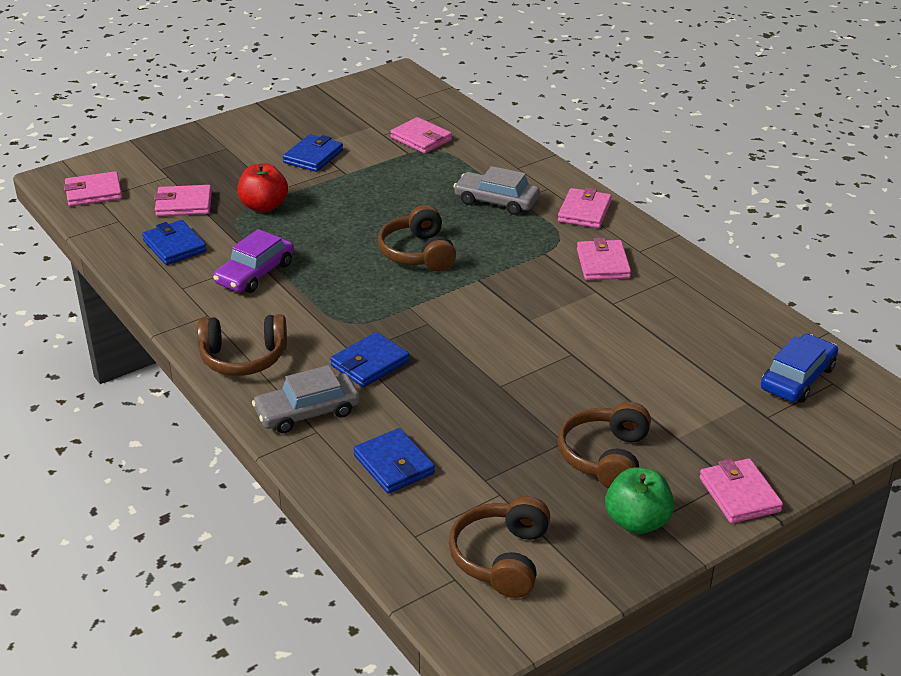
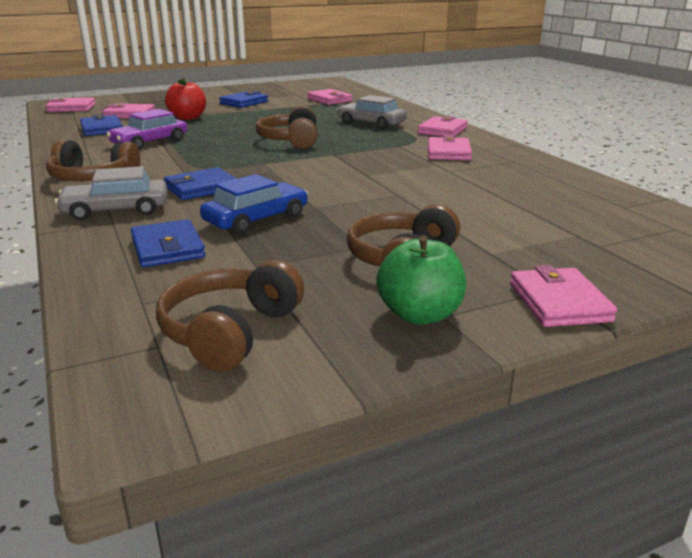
camera: 10 degrees right, 10 degrees down
blue car [761,334,838,403] -> blue car moved to [200,174,308,234]

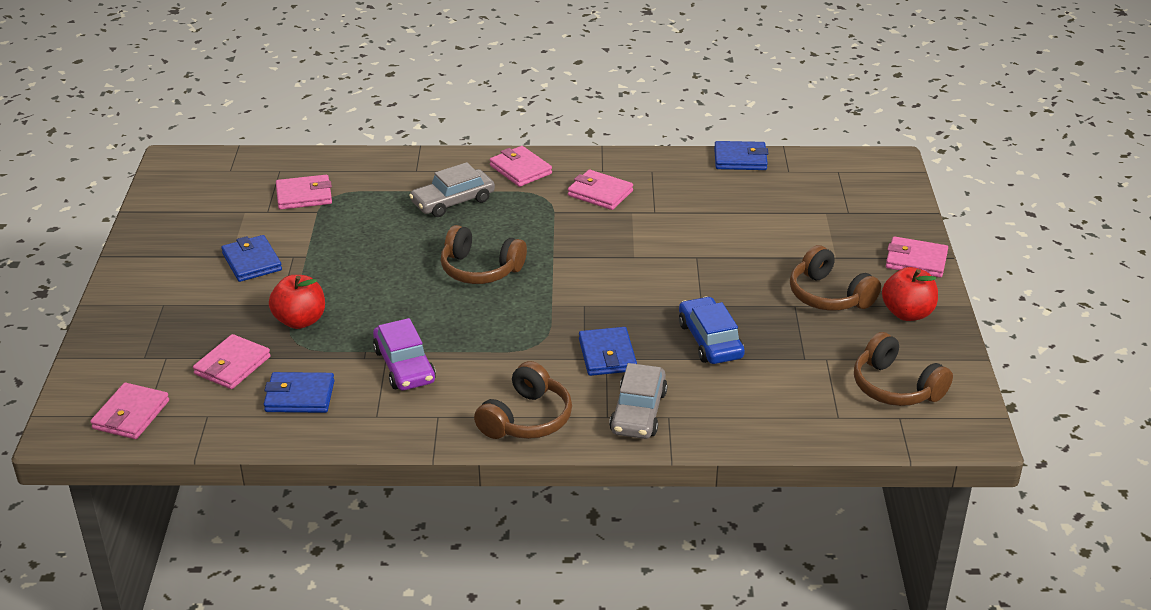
camera: 65 degrees left, 10 degrees up
blue wallet [131,219,205,267] -> blue wallet moved to [714,141,768,170]
green apple [376,236,466,325] -> red apple [882,267,938,321]

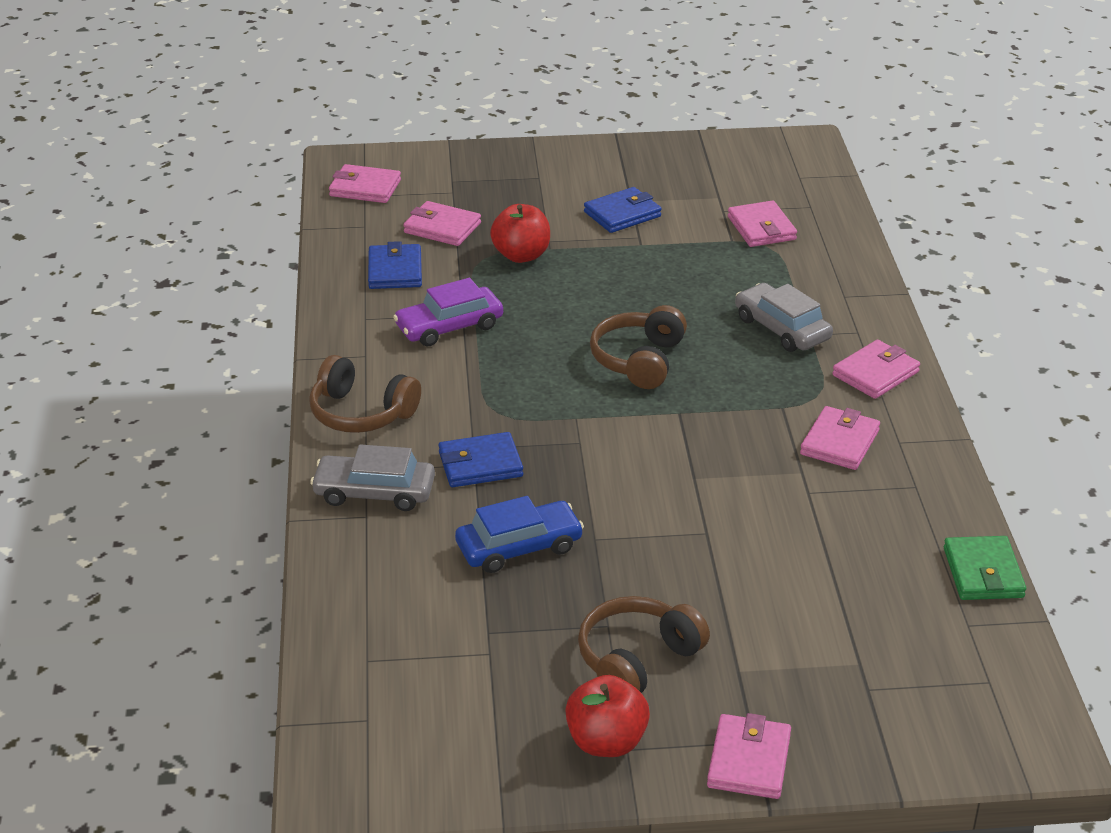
camera: 85 degrees right, 0 degrees up
blue wallet [714,141,768,170] -> green wallet [944,536,1026,600]
brown headphones [854,332,953,406] -> none

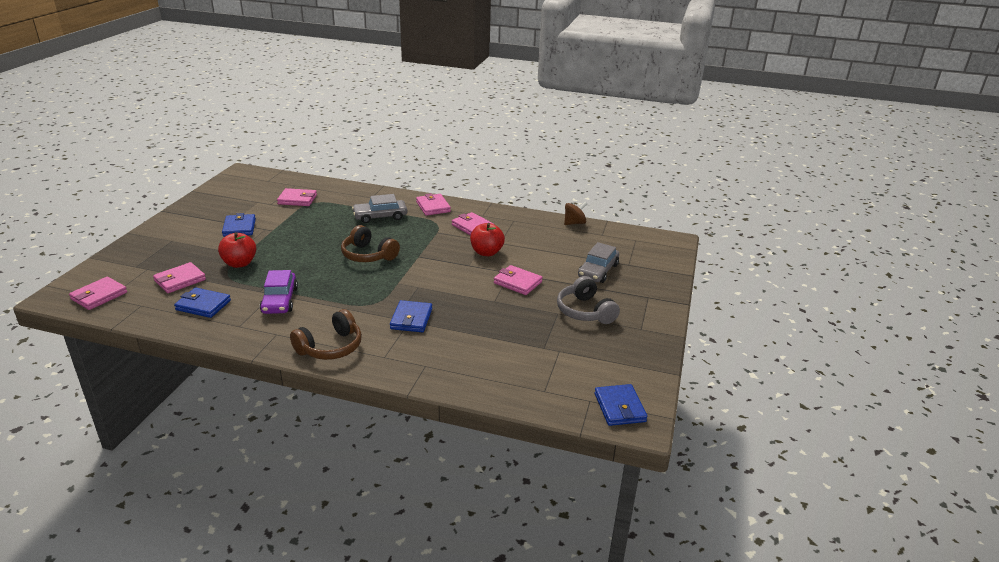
camera: 70 degrees left, 5 degrees down
grey car [310,444,435,511] -> grey car moved to [578,242,619,283]
blue car [455,496,584,573] -> none
red apple [565,675,650,757] -> red apple moved to [470,223,505,256]
brown headphones [578,596,710,693] -> grey headphones [557,276,620,324]
pink wallet [707,713,791,799] -> pink wallet moved to [494,265,543,295]
green wallet [944,536,1026,600] -> brown spinning top [564,202,587,225]
none -> blue wallet [595,384,648,426]

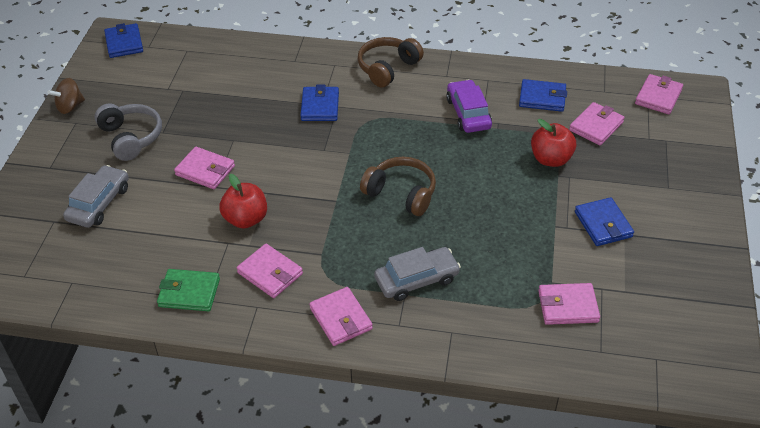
camera: 175 degrees right, 15 degrees up
brown spinning top [564,202,587,225] -> brown spinning top moved to [48,78,85,114]
none -> green wallet [157,269,220,311]

